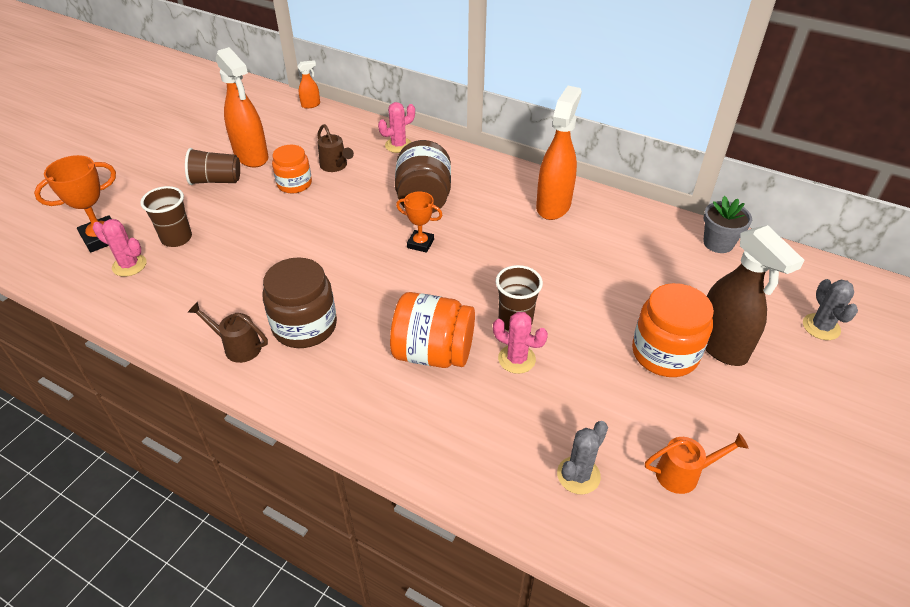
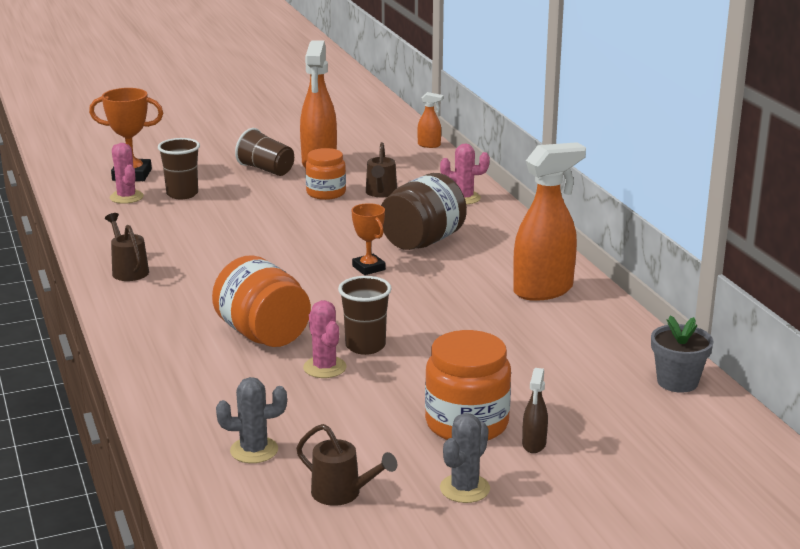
camera: 40 degrees right, 20 degrees down
brown jar [262,257,337,348] -> none
orange watering can [645,433,749,494] -> brown watering can [296,424,397,506]
brown spray bottle [705,225,804,366] -> brown spray bottle [522,368,548,453], size x0.45
grey cactus [803,279,858,340] -> grey cactus moved to [440,413,490,503]

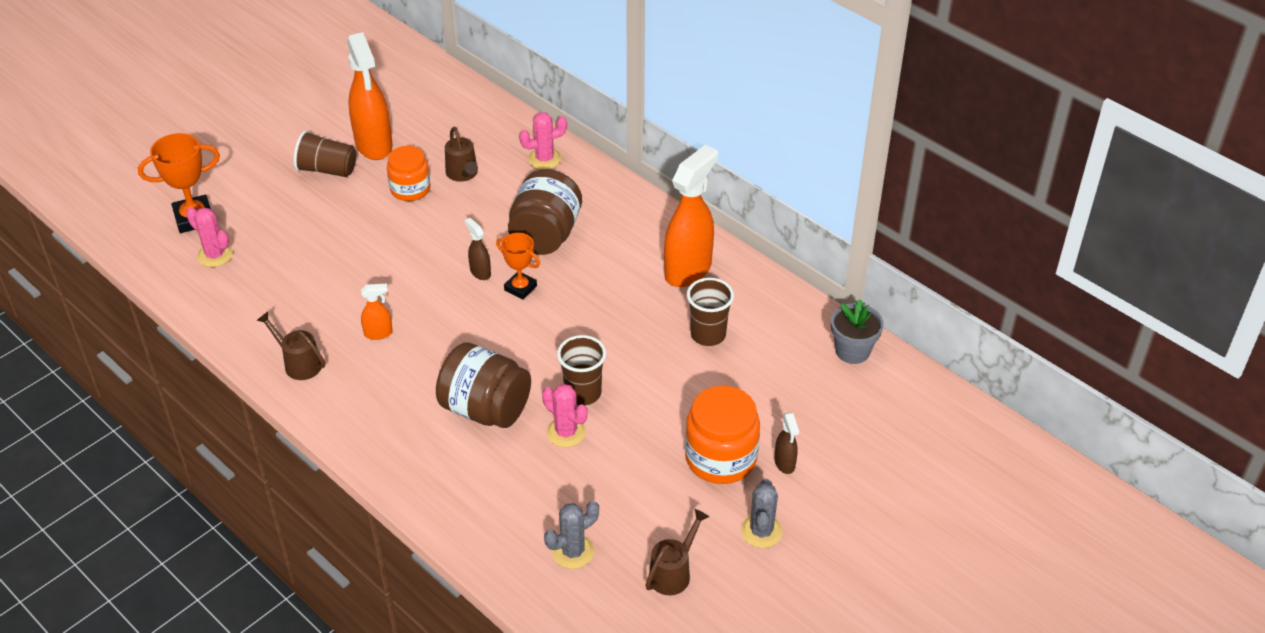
camera: 25 degrees left, 20 degrees up
brown cup [158,138,200,199] -> brown cup moved to [687,278,734,346]
orange jar [212,255,311,347] -> brown jar [436,342,531,428]
brown watering can [296,424,397,506] -> brown watering can turned 60 degrees counterclockwise [645,509,709,595]
orange spray bottle [417,92,443,148] -> orange spray bottle moved to [361,284,393,340]
none -> brown spray bottle [465,218,491,280]

